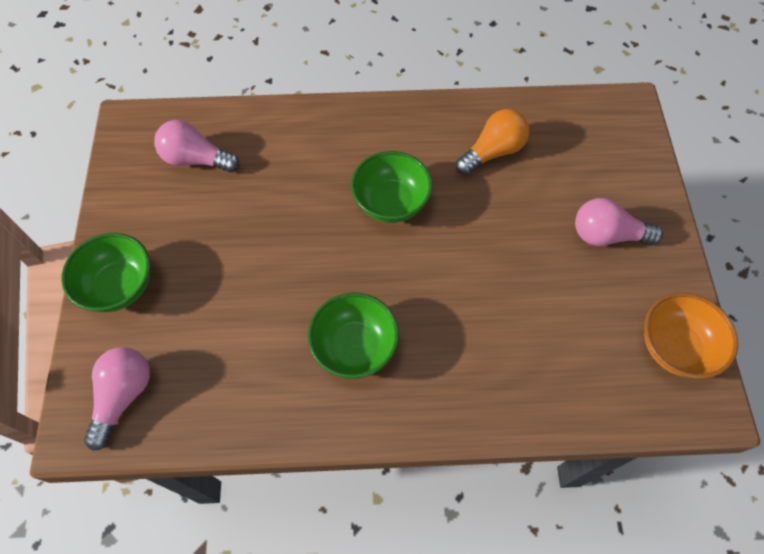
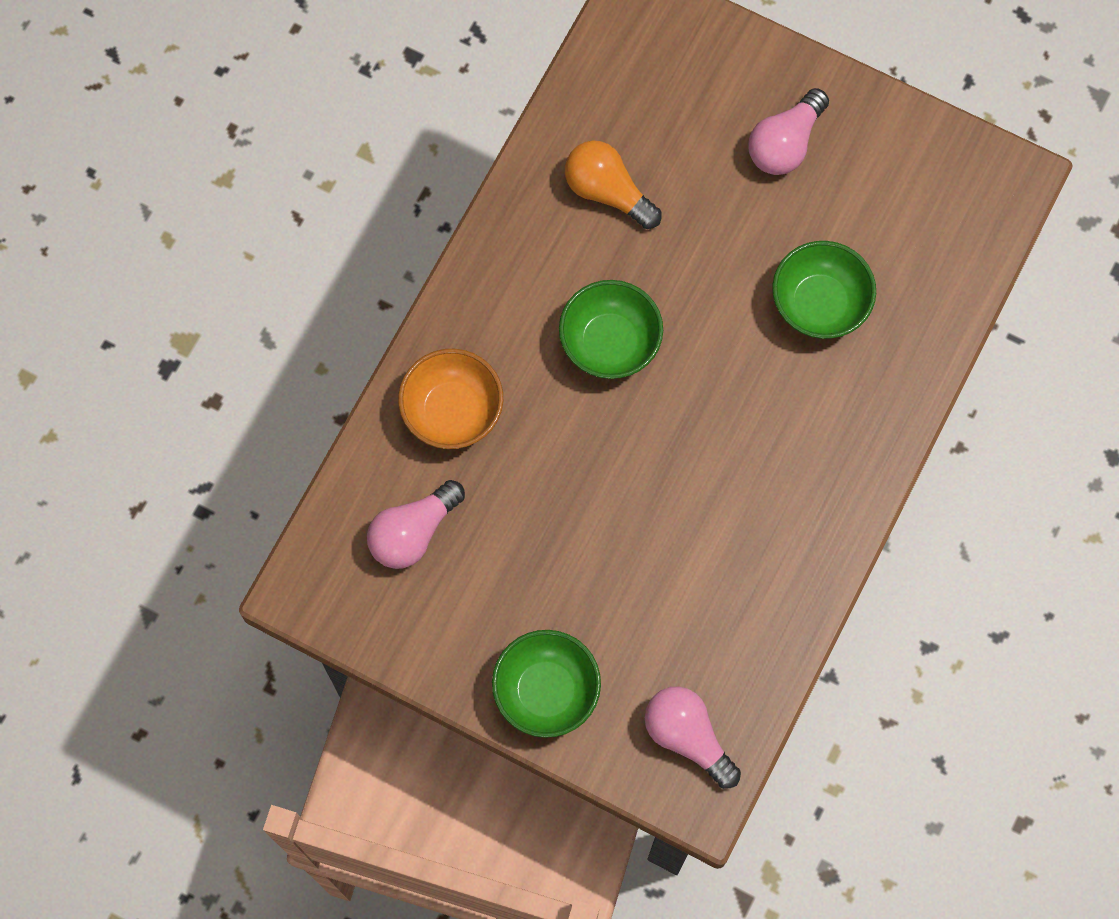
camera: 60 degrees left, 10 degrees up
green bowl [308,293,399,379] -> green bowl moved to [772,241,876,339]
orange light bulb [456,109,529,175] -> orange light bulb turned 45 degrees counterclockwise [565,141,661,229]
orange bowl [644,293,738,379] -> orange bowl moved to [398,349,503,449]

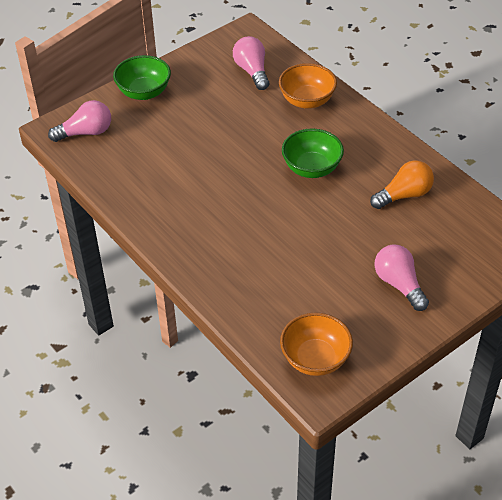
camera: 115 degrees right, 25 degrees down
green bowl [772,241,876,339] -> none
none -> orange bowl [280,312,353,376]

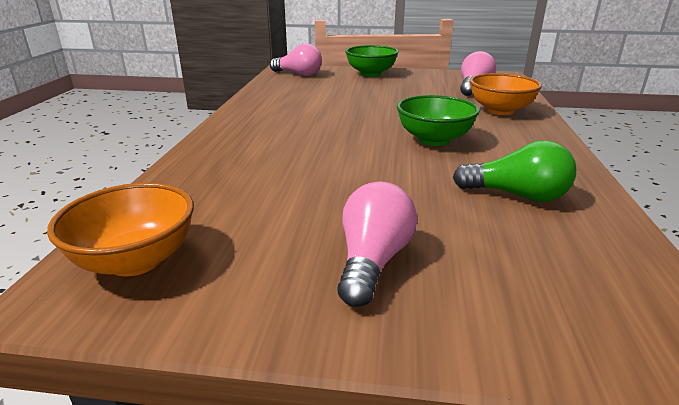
camera: 45 degrees right, 20 degrees down
orange light bulb [370,160,434,209] -> green light bulb [453,140,576,202]

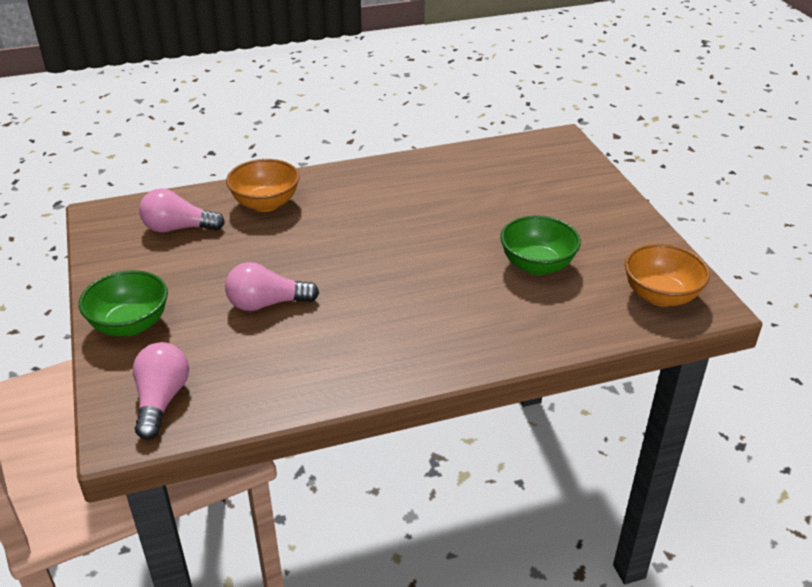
camera: 115 degrees left, 10 degrees up
pink light bulb [337,182,417,307] -> pink light bulb moved to [225,262,319,311]
green bowl [397,95,480,146] -> green bowl moved to [500,215,581,275]
green light bulb [453,140,576,202] -> none

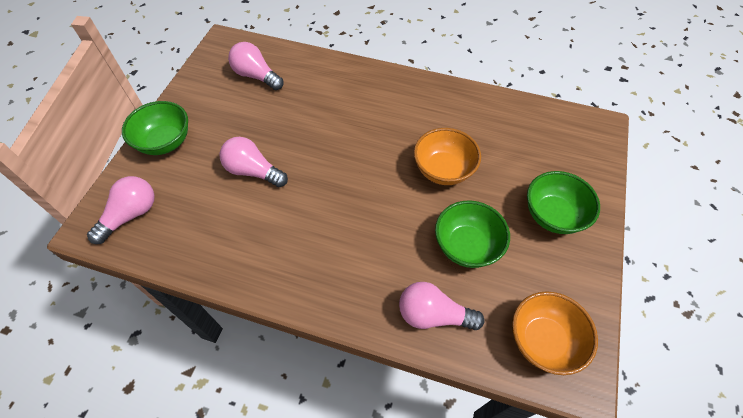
camera: 35 degrees right, 20 degrees up
orange bowl [226,159,300,212] -> orange bowl moved to [414,128,481,185]
none -> pink light bulb [399,282,484,330]
none -> green bowl [527,171,600,234]

